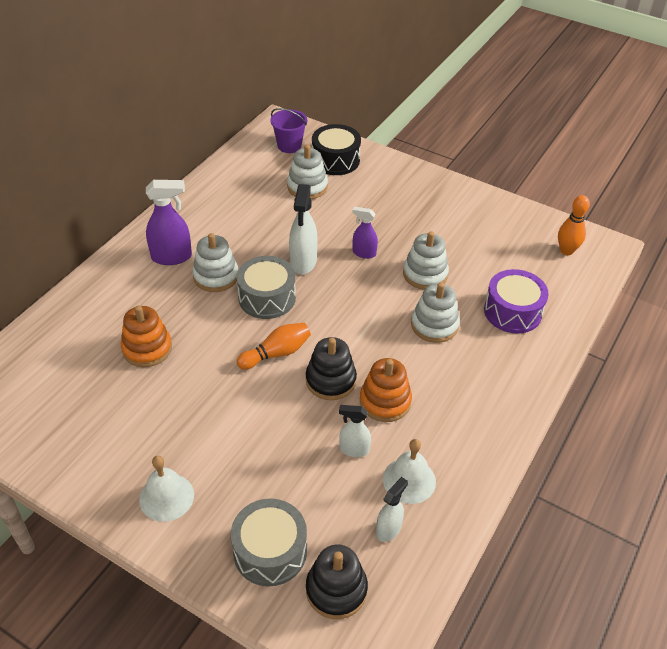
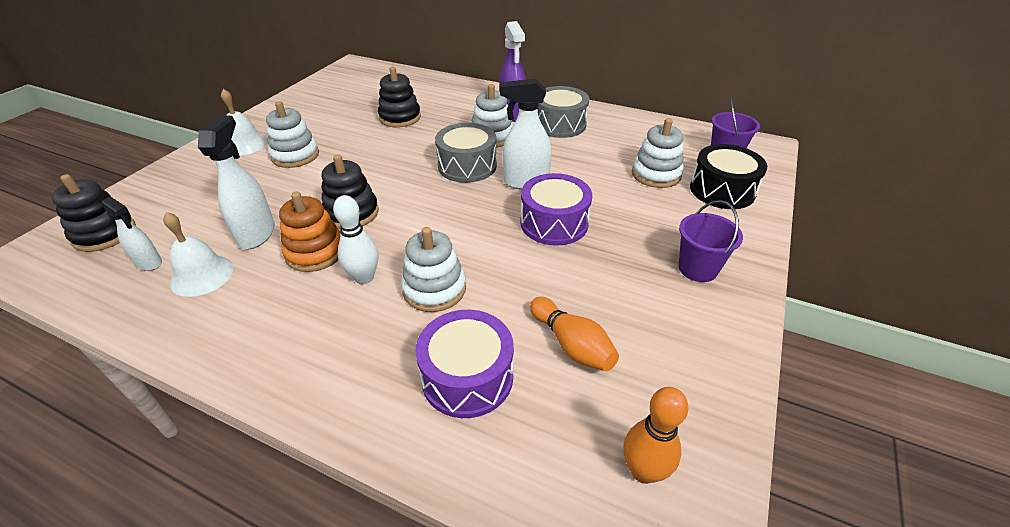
camera: 85 degrees right, 5 degrees down
orange stacking toy [121,305,172,367] -> black stacking toy [378,67,421,127]
grey drum [231,498,307,586] -> grey drum moved to [538,86,589,138]
orange bowling pin [237,323,311,369] -> orange bowling pin moved to [530,297,619,371]
white spray bottle [339,405,371,457] -> white spray bottle [198,115,275,249], size x1.63
purple spray bottle [352,206,378,259] -> purple drum [521,173,592,246]
white stacking toy [403,231,449,290] -> white stacking toy moved to [266,101,319,168]
none -> white bowling pin [333,195,378,284]
none -> purple bucket [679,200,743,282]

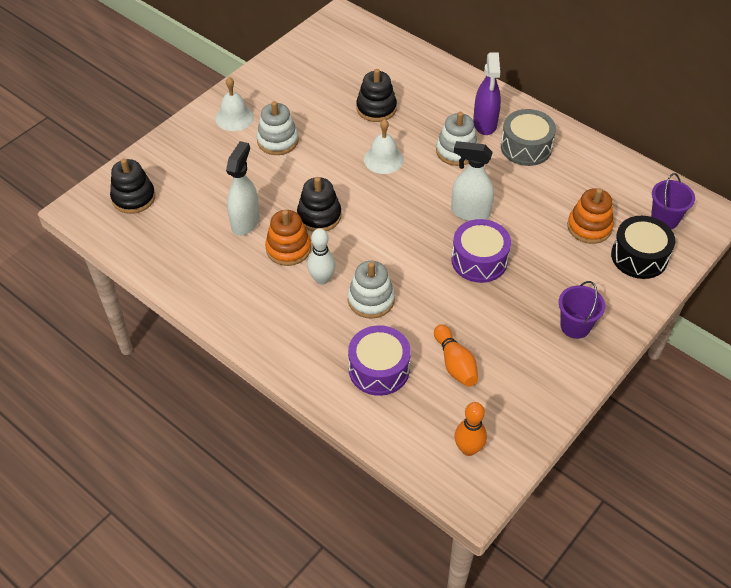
camera: 15 degrees right, 10 degrees up
white spray bottle [102,196,162,271] -> none
white bell [163,212,233,297] -> white bell moved to [364,119,404,174]
grey drum [435,123,497,183] -> none
white stacking toy [632,118,684,188] -> orange stacking toy [567,188,614,244]

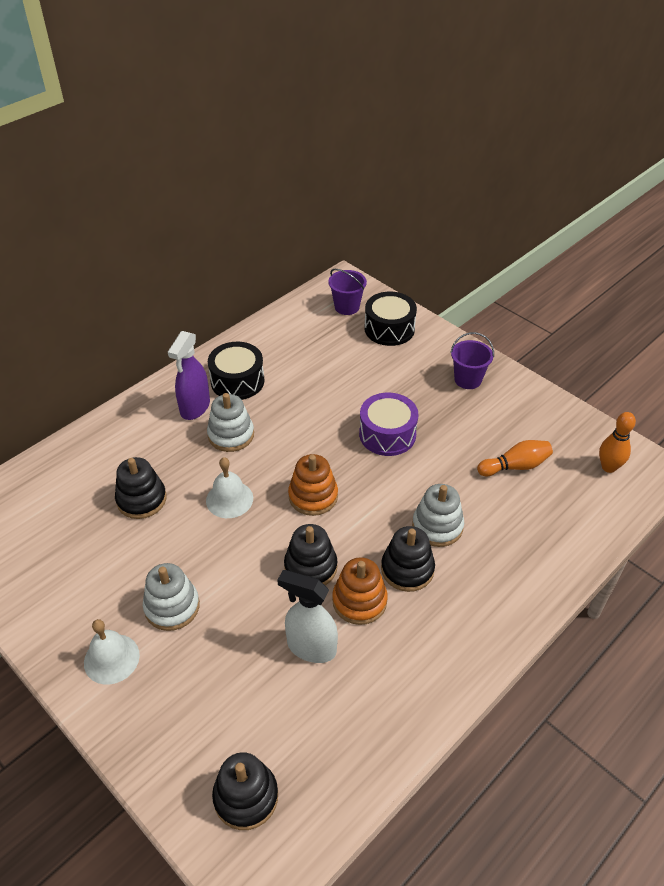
camera: 85 degrees left, 5 degrees down
white bowling pin [307,228,336,285] -> black stacking toy [381,526,435,592]
purple drum [348,325,411,396] -> none
white spray bottle [451,141,494,221] -> none
purple spray bottle [473,52,501,135] -> purple spray bottle turned 105 degrees clockwise [168,331,210,420]
grey drum [501,109,556,166] -> black drum [208,342,264,400]
orange stacking toy [567,188,614,244] -> orange stacking toy moved to [288,454,338,516]

